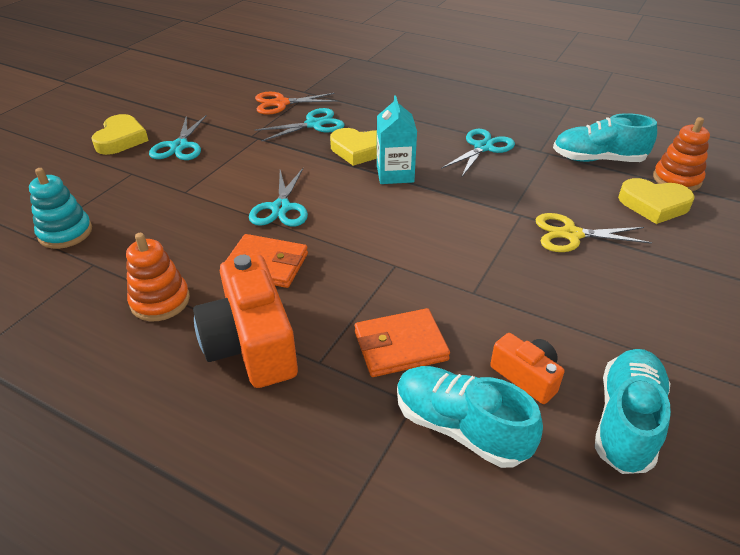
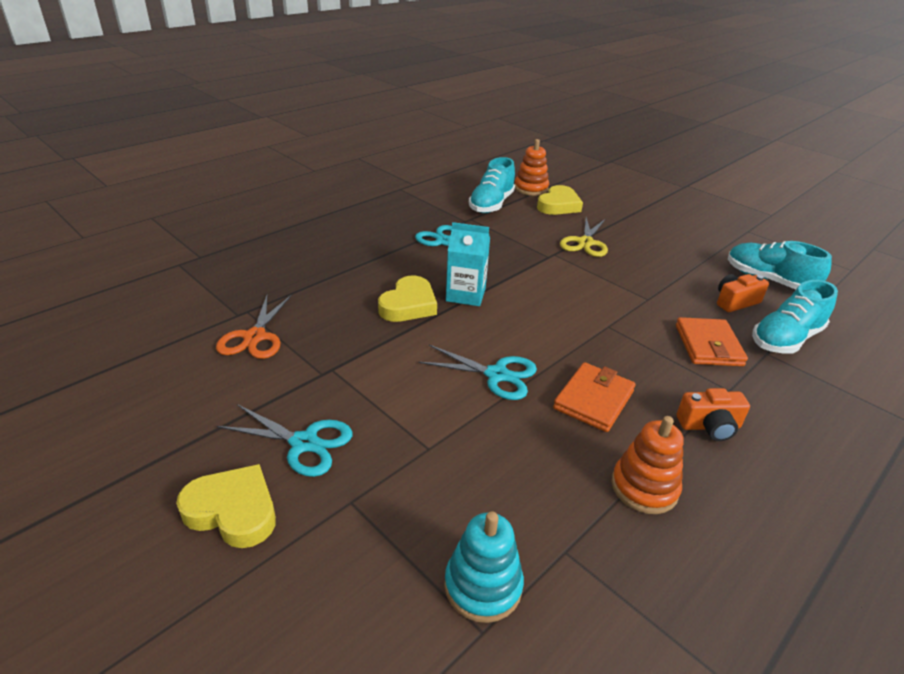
camera: 75 degrees left, 5 degrees down
orange camera [193,254,298,388] -> orange camera [677,388,750,441], size x0.53
turquoise scissors [255,108,345,141] -> none

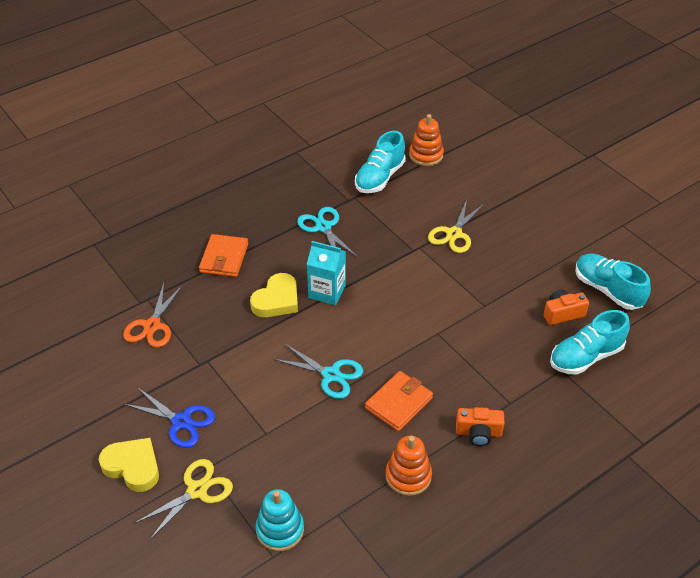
camera: 10 degrees right, 10 degrees up
turquoise scissors [217,404,352,477] -> blue scissors [124,387,215,448]
yellow heart [537,185,583,215] -> none
orange wallet [676,317,748,366] -> orange wallet moved to [199,234,248,277]
none -> yellow scissors [134,459,233,541]

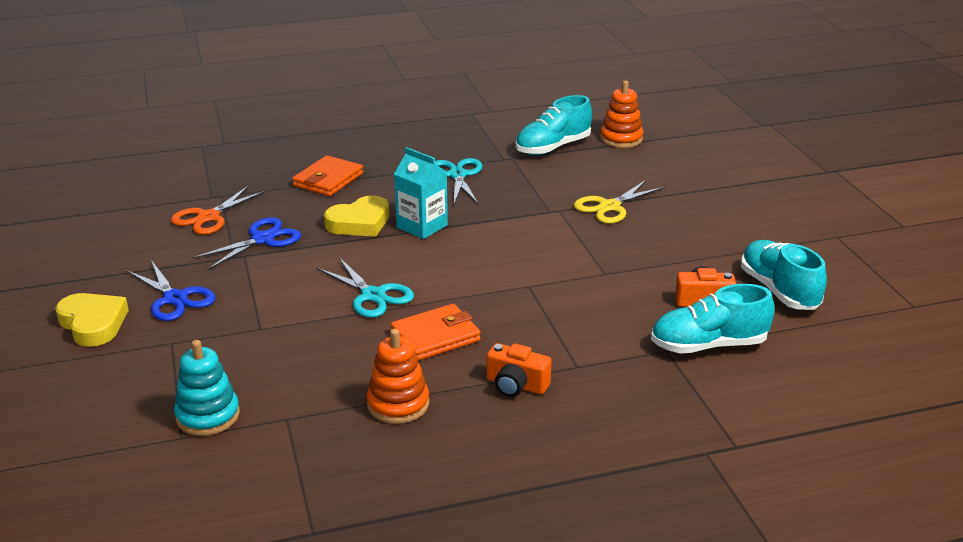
camera: 20 degrees right, 15 degrees down
yellow scissors [134,459,233,541] -> none
none -> blue scissors [193,217,301,270]

